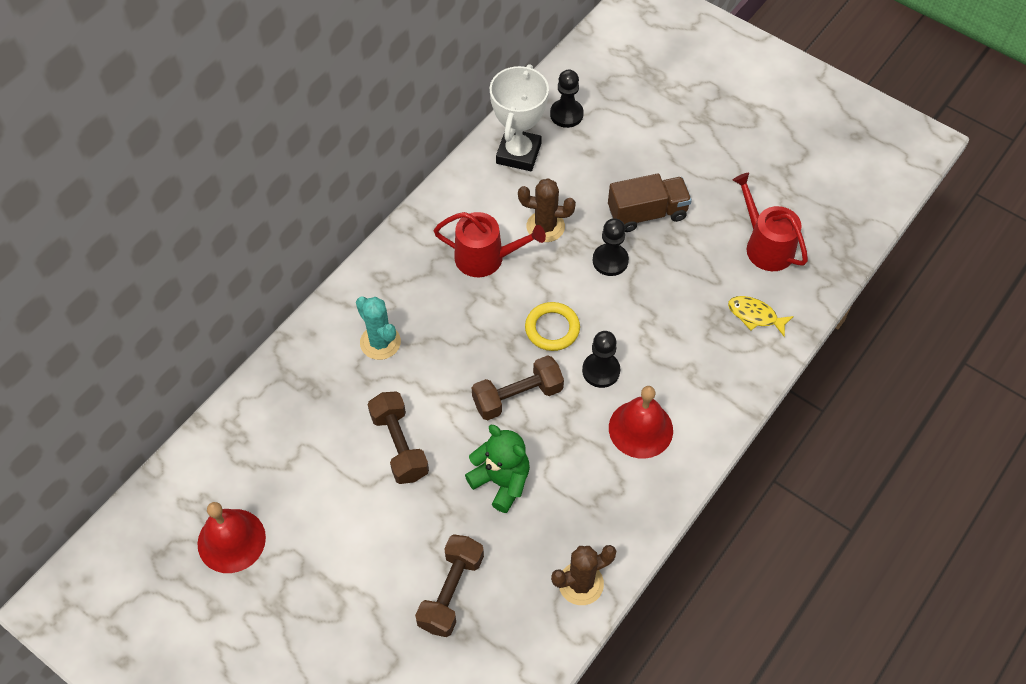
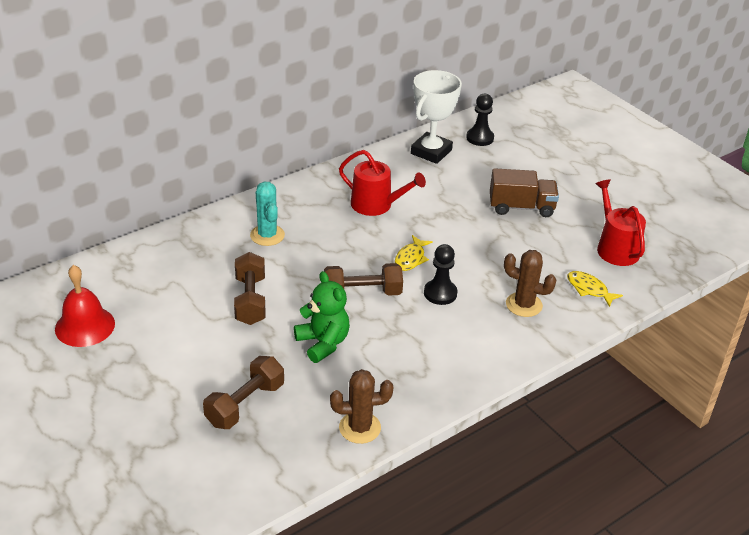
camera: 15 degrees right, 20 degrees down
brown cactus [518,178,576,242] -> brown cactus moved to [504,250,556,317]
yellow ring [525,302,580,351] -> yellow fish [395,235,433,271]
black pawn [593,218,629,276] -> none
red bell [609,386,673,459] -> none

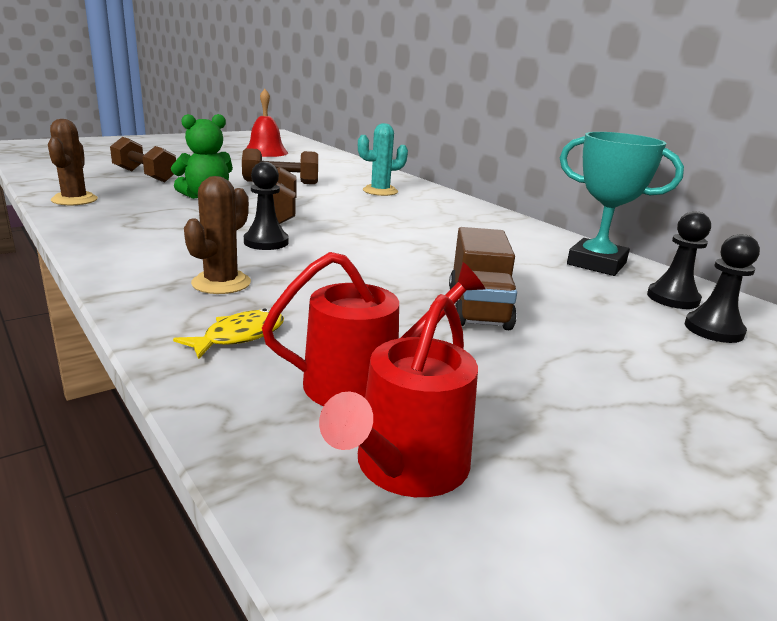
camera: 90 degrees right, 15 degrees down
red watering can [339,150,426,216] -> red watering can moved to [319,294,478,497]
yellow fish [395,235,433,271] -> none
white trophy [411,70,462,164] -> turquoise trophy [560,132,684,276]
none -> black pawn [685,234,760,343]

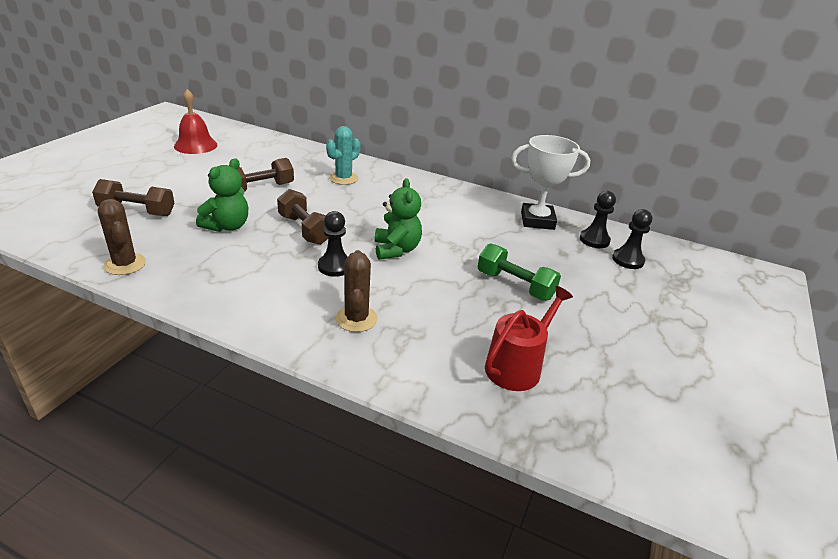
camera: 30 degrees left, 10 degrees up
yellow fish [173,309,284,359] -> none
red watering can [319,294,478,497] -> none
brown truck [449,227,517,330] -> green dumbbell [477,243,561,301]
turquoise trophy [560,132,684,276] -> white trophy [511,135,590,230]
none -> green teddy bear [374,178,422,260]

